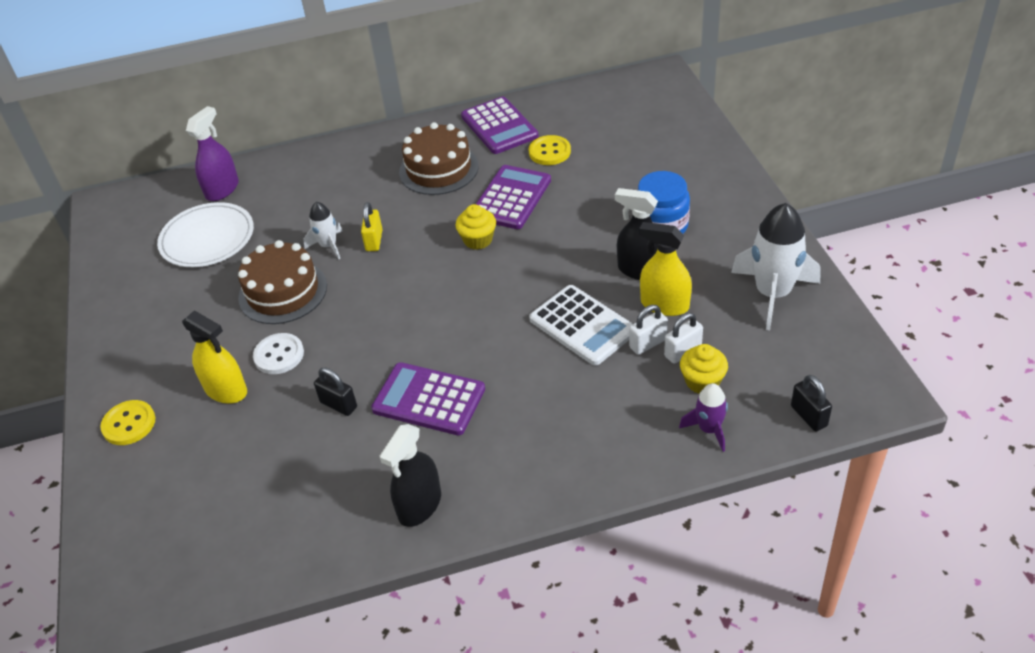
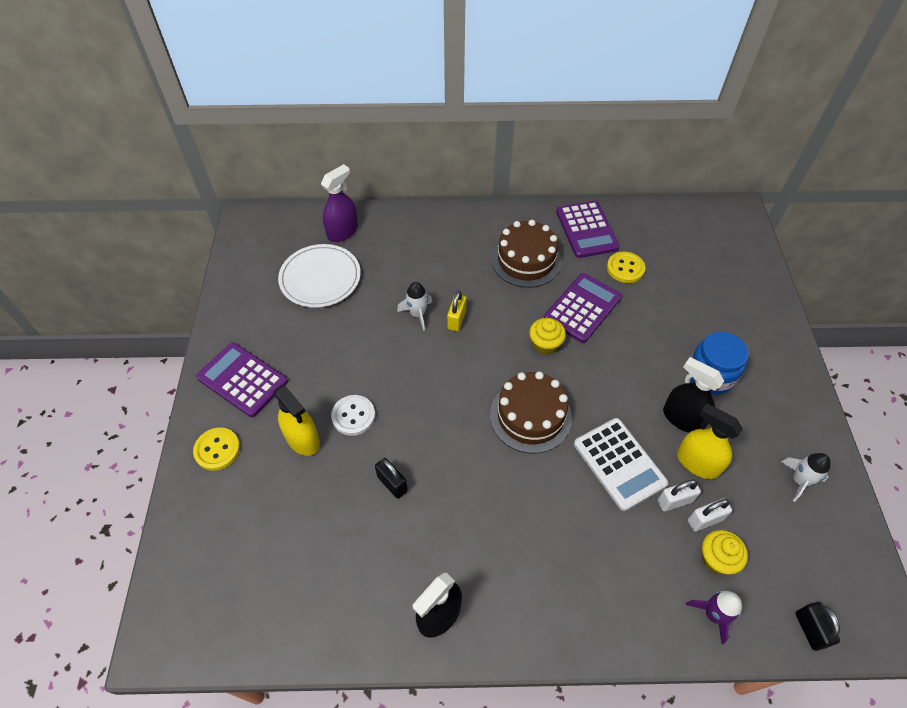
camera: 10 degrees right, 10 degrees up
brown cake [238,240,327,324] -> brown cake moved to [490,371,572,453]
purple calculator [371,362,485,435] -> purple calculator moved to [196,342,288,417]
white rocket [731,203,820,330] -> white rocket [782,453,831,502], size x0.53

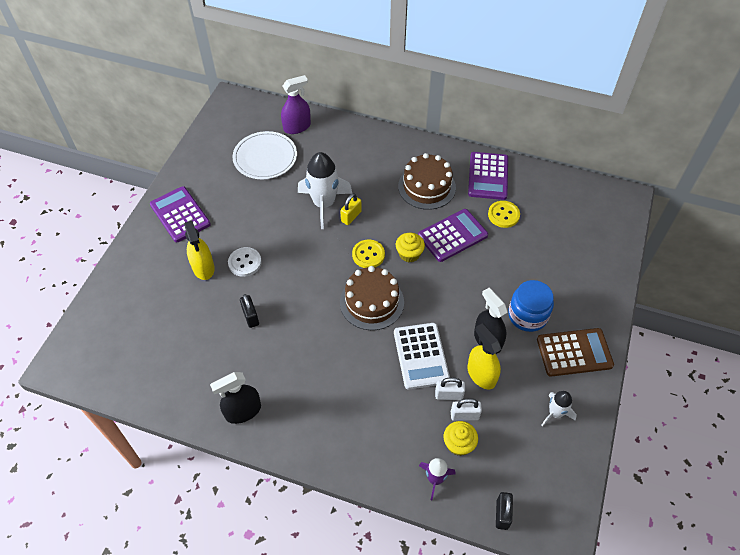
camera: 20 degrees right, 0 degrees up
yellow button [193,428,240,471] -> yellow button moved to [352,240,385,268]
white rocket [397,282,432,331] -> white rocket [298,152,352,229], size x1.87
none -> brown calculator [537,328,614,377]

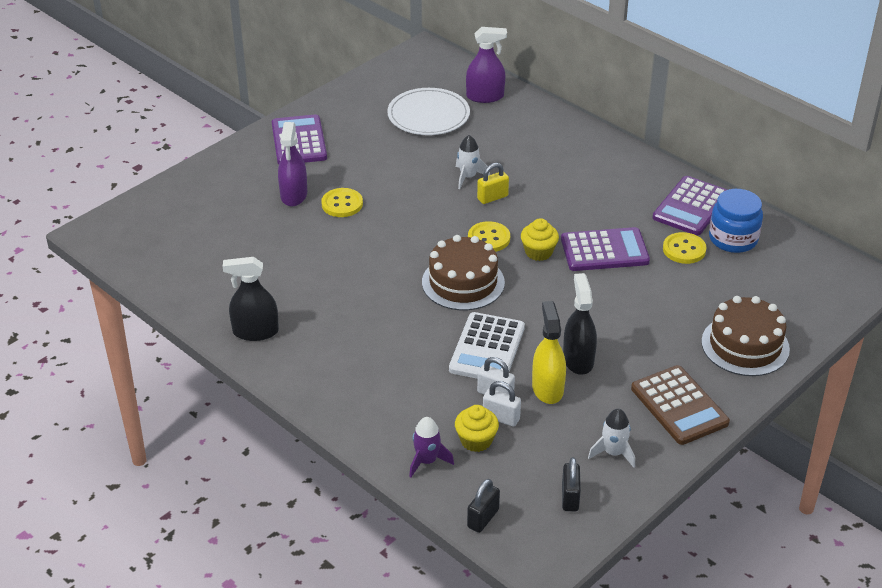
camera: 25 degrees right, 15 degrees down
yellow spray bottle [184,221,215,280] -> purple spray bottle [278,122,307,206]
white button [228,247,262,277] -> yellow button [321,188,363,217]
black padlock [240,294,259,328] -> black padlock moved to [562,457,581,511]
white rocket [298,152,352,229] -> white rocket [456,135,490,189], size x0.53
brown cake [398,153,456,210] -> brown cake moved to [701,296,790,376]
blue jar [508,280,554,332] -> blue jar moved to [709,189,763,253]
brown calculator [537,328,614,377] -> brown calculator turned 45 degrees clockwise [631,365,730,445]

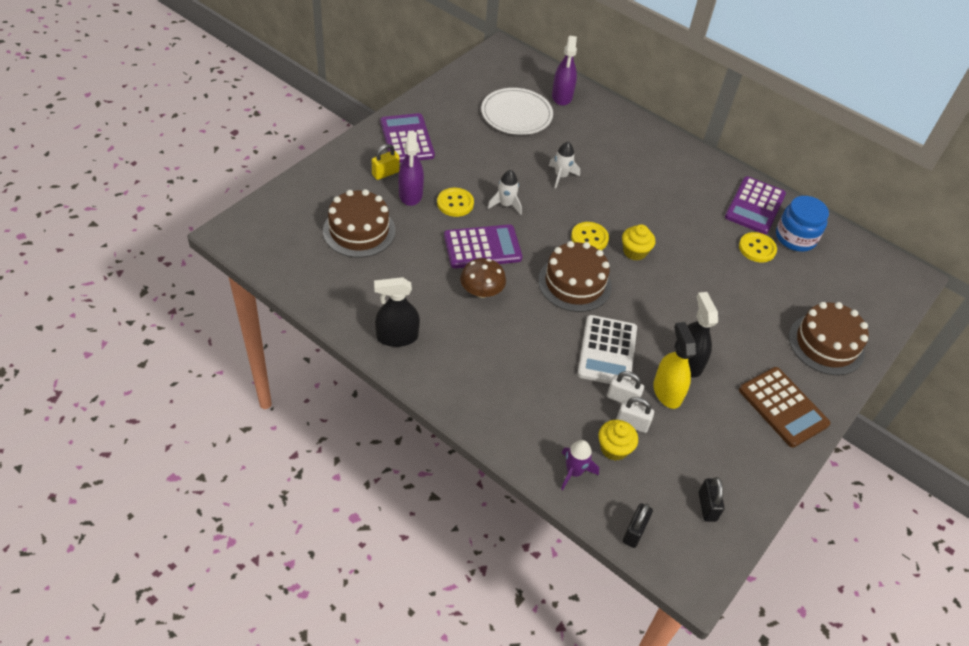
camera: 10 degrees left, 10 degrees up
purple spray bottle [466,27,507,103] -> purple spray bottle turned 105 degrees clockwise [552,36,577,106]
yellow padlock [477,163,509,204] -> yellow padlock moved to [372,144,400,180]
purple calculator [561,227,650,271] -> purple calculator moved to [444,224,522,268]
white rocket [588,409,635,468] -> white rocket moved to [487,170,522,215]
none -> brown cake [323,189,395,258]
none -> brown mushroom [460,258,506,298]

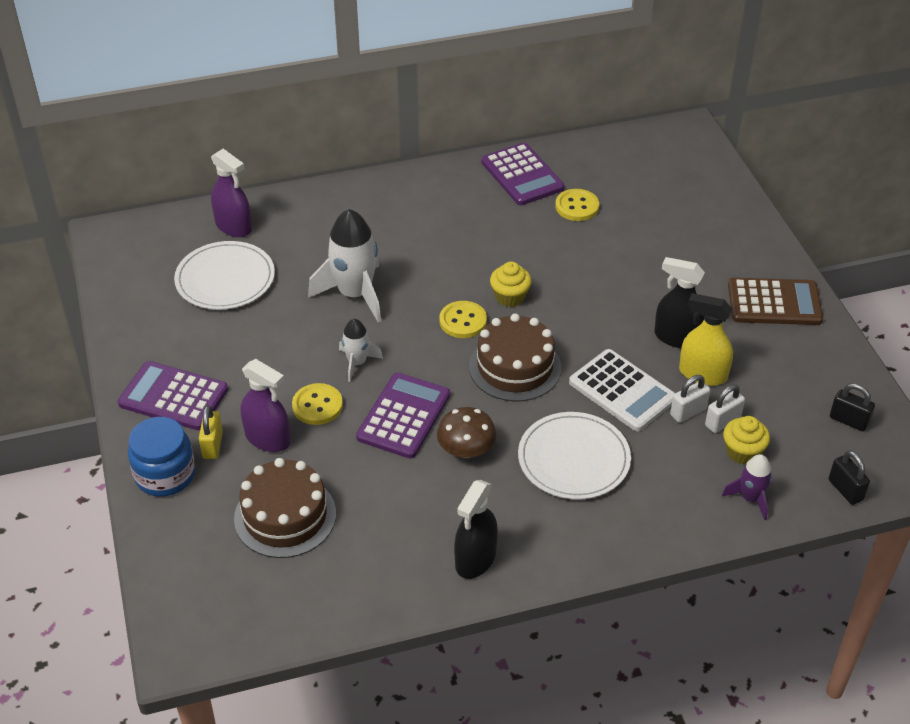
camera: 50 degrees left, 5 degrees down
white rocket [549,142,580,188] -> white rocket [308,209,381,322], size x1.87
blue jar [776,196,829,252] -> blue jar moved to [128,417,195,497]
brown cake [789,302,869,375] -> none
none -> white plate [518,412,631,500]

